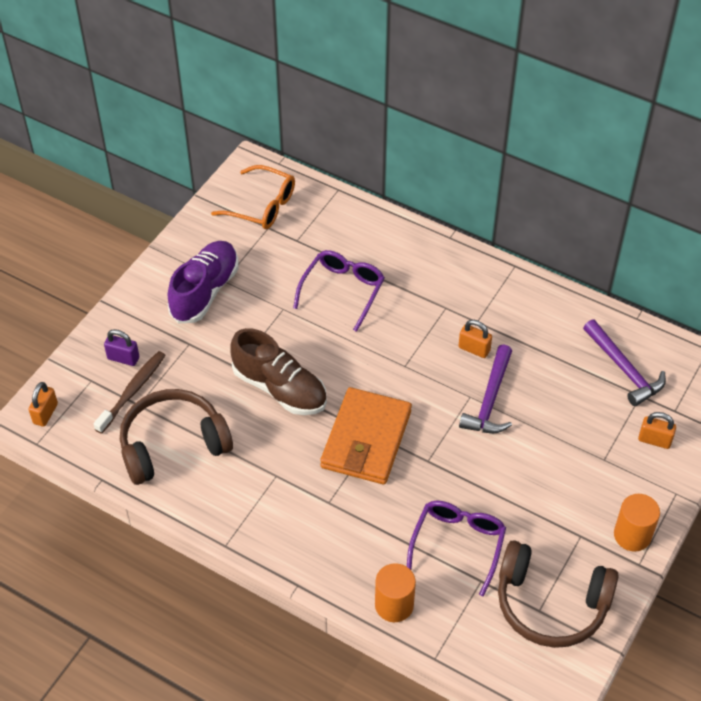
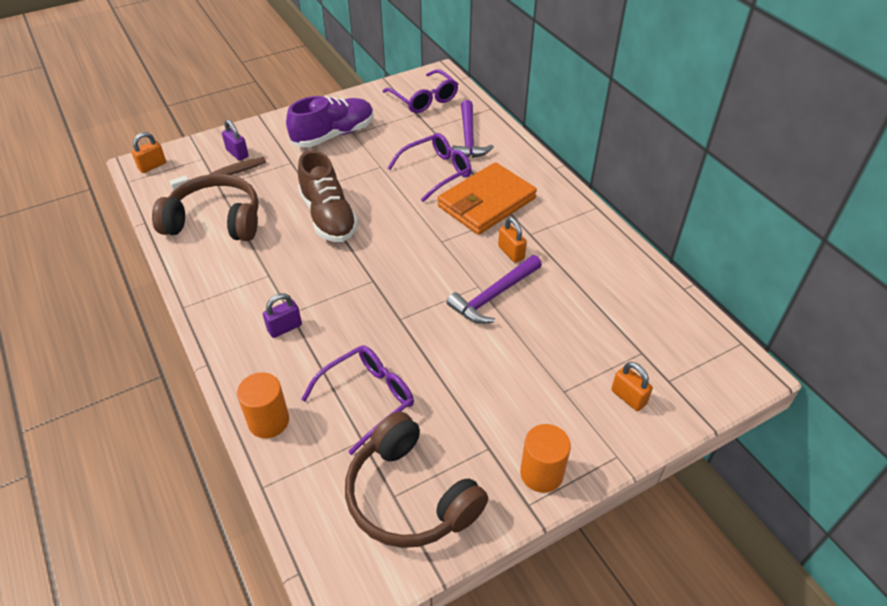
camera: 30 degrees right, 5 degrees down
orange glasses [211,165,295,229] -> purple glasses [382,69,458,113]
orange wallet [320,387,412,484] -> orange wallet moved to [438,162,537,235]
purple hammer [583,319,666,406] -> purple hammer moved to [452,100,494,158]
none -> purple padlock [263,293,302,338]

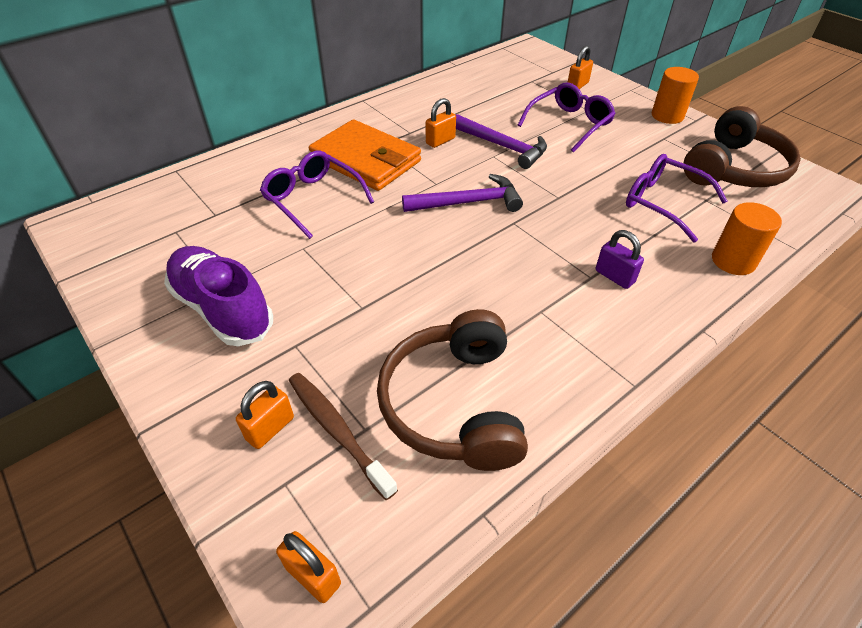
camera: 100 degrees left, 0 degrees up
purple padlock [222,120,249,161] -> orange padlock [236,381,294,449]
brown shoe [298,150,358,242] -> none
purple glasses [382,69,458,113] -> purple glasses moved to [518,82,616,153]
purple hammer [452,100,494,158] -> purple hammer moved to [402,174,523,212]

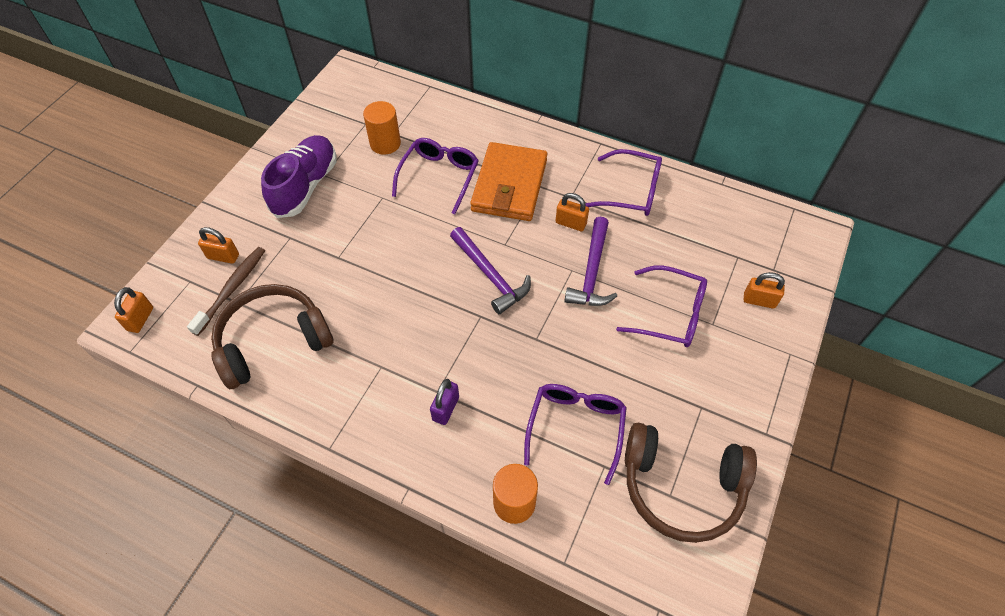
camera: 65 degrees right, 10 degrees up
orange cylinder [652,67,699,124] -> orange cylinder moved to [363,101,401,155]
none -> purple glasses [585,149,662,216]

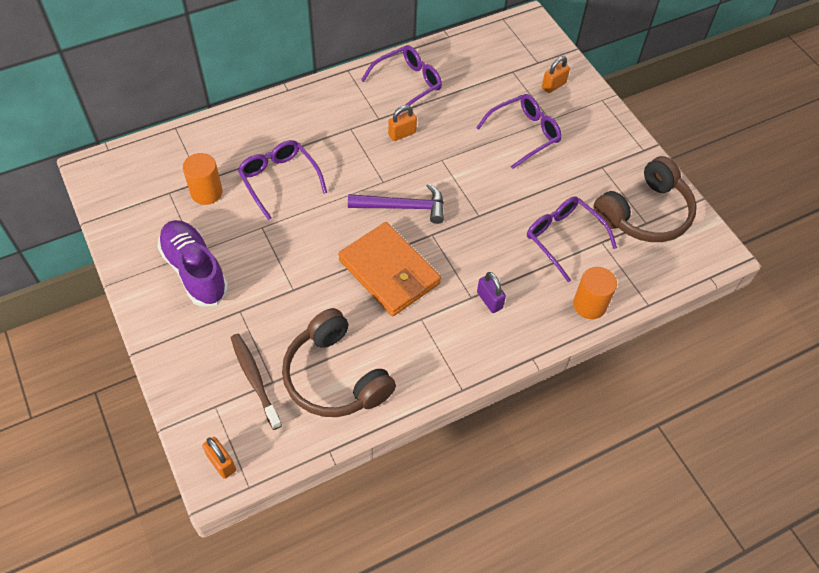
camera: 55 degrees left, 0 degrees up
orange padlock [198,227,239,264] -> none
brown headphones [211,284,334,389] -> brown headphones turned 45 degrees counterclockwise [282,308,396,417]
orange wallet [470,142,547,221] -> orange wallet moved to [338,222,441,316]
purple hammer [564,217,617,306] -> none

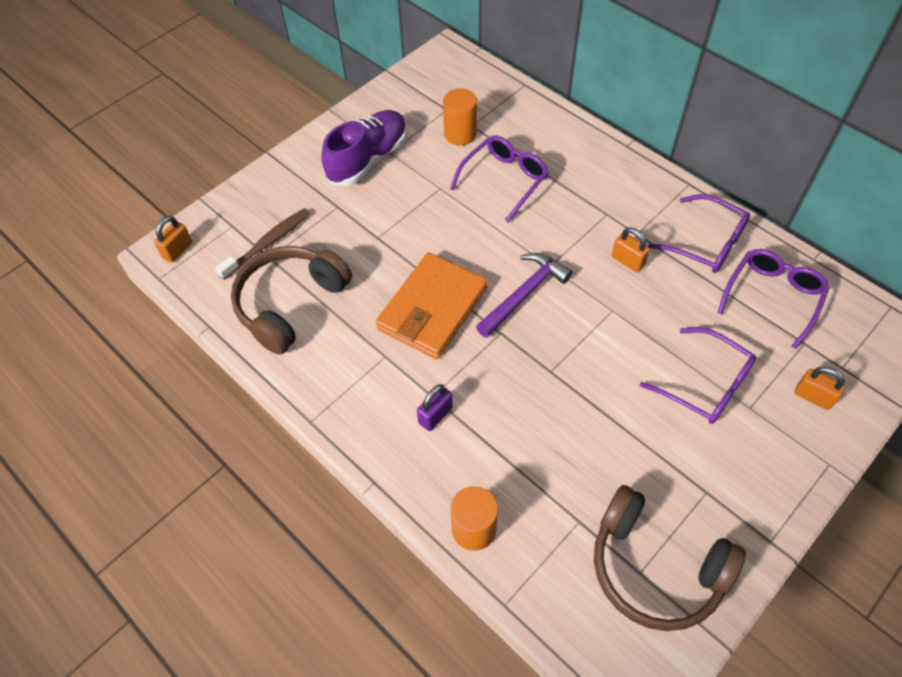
camera: 75 degrees right, 0 degrees up
purple hammer [348,183,444,224] -> purple hammer turned 120 degrees counterclockwise [476,253,573,338]
purple glasses [527,196,617,282] -> purple glasses moved to [718,249,830,349]

